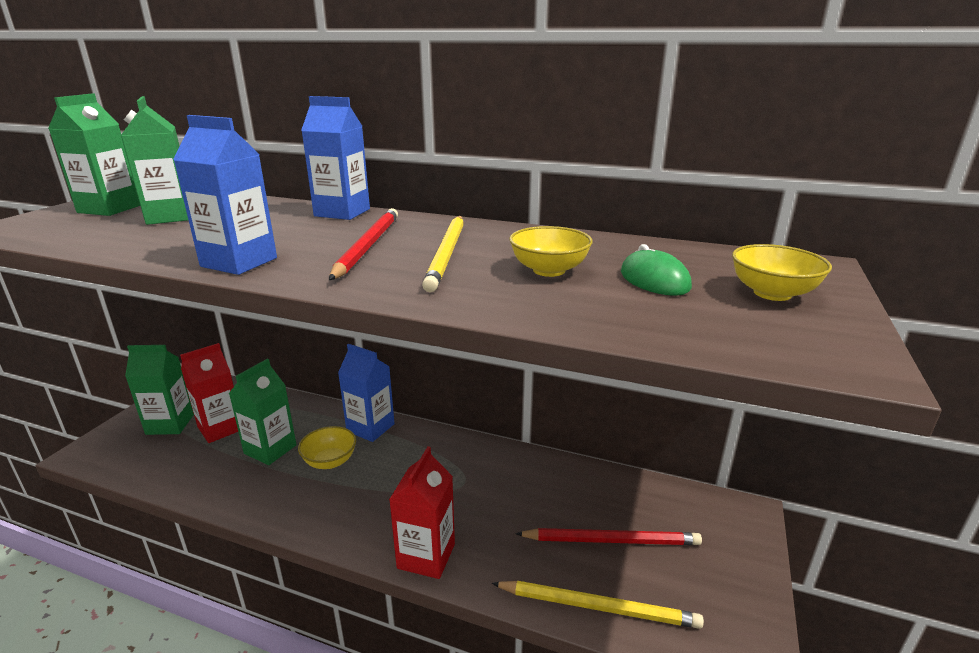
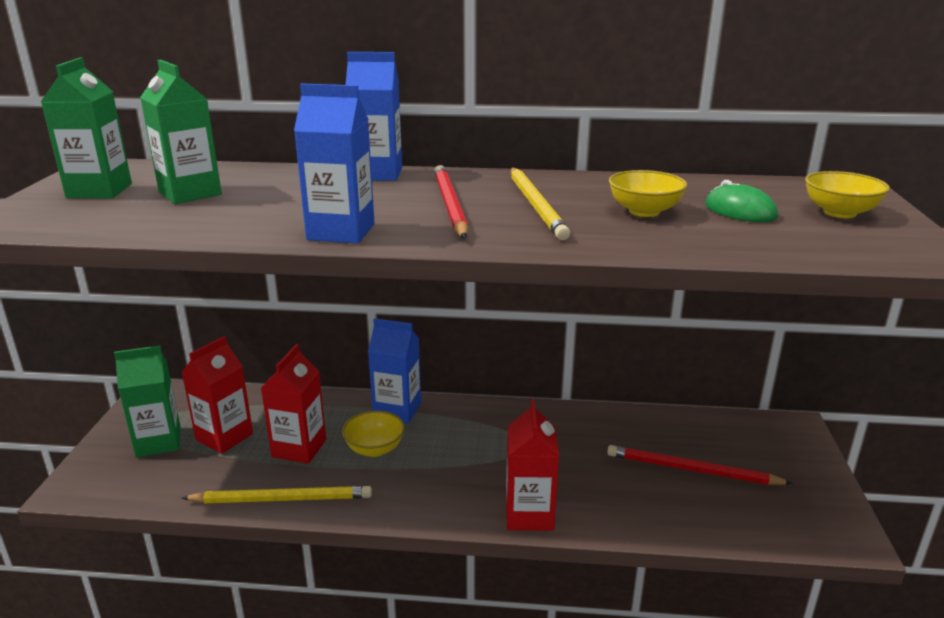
camera: 15 degrees left, 0 degrees up
green carton [229,359,297,465] -> red carton [261,344,326,464]
yellow pencil [492,581,704,629] -> yellow pencil moved to [182,486,372,503]
red pencil [515,528,702,545] -> red pencil turned 150 degrees counterclockwise [607,445,793,485]

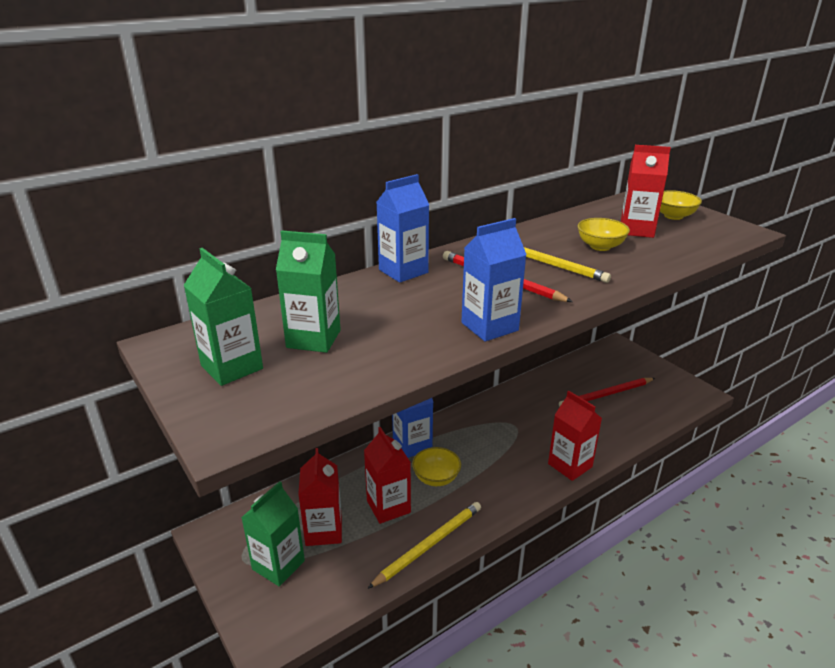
camera: 40 degrees left, 5 degrees up
green mouse [705,180,778,222] -> red carton [621,145,671,238]

